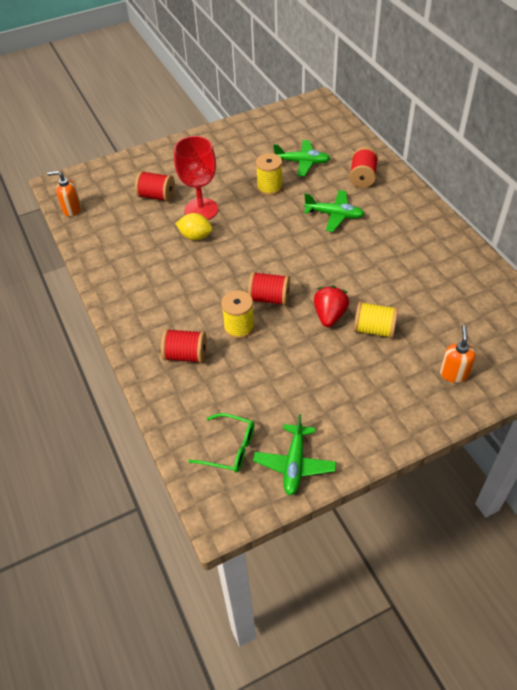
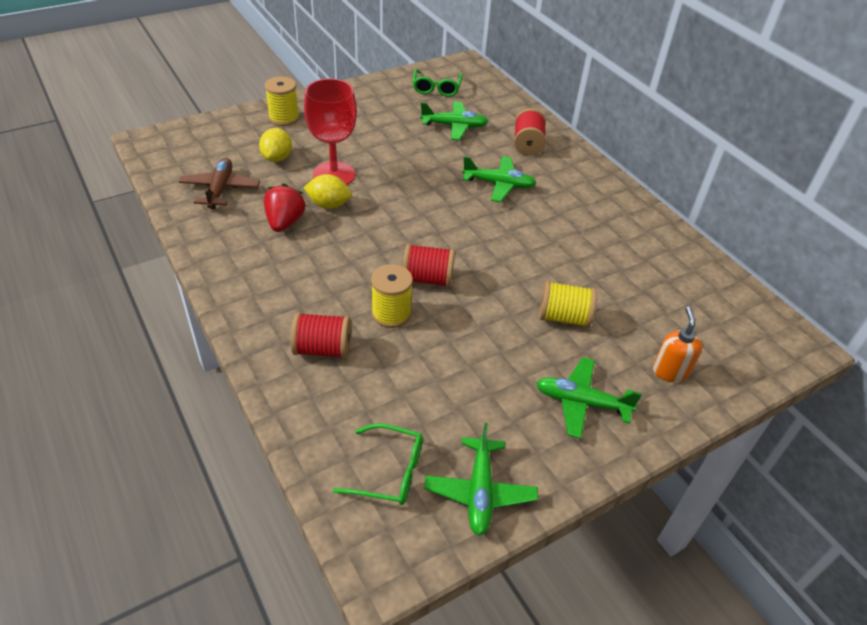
camera: 10 degrees left, 5 degrees down
orange soap dispenser [47,171,81,217] -> none
red spool [135,171,175,202] -> yellow lemon [259,128,292,162]
yellow spool [256,153,283,195] -> yellow spool moved to [265,76,299,126]
red strawberry [314,285,349,327] -> red strawberry moved to [264,183,306,232]
none -> brown plane [179,158,260,209]
none -> green glasses [413,69,463,97]
none -> green plane [536,357,642,439]

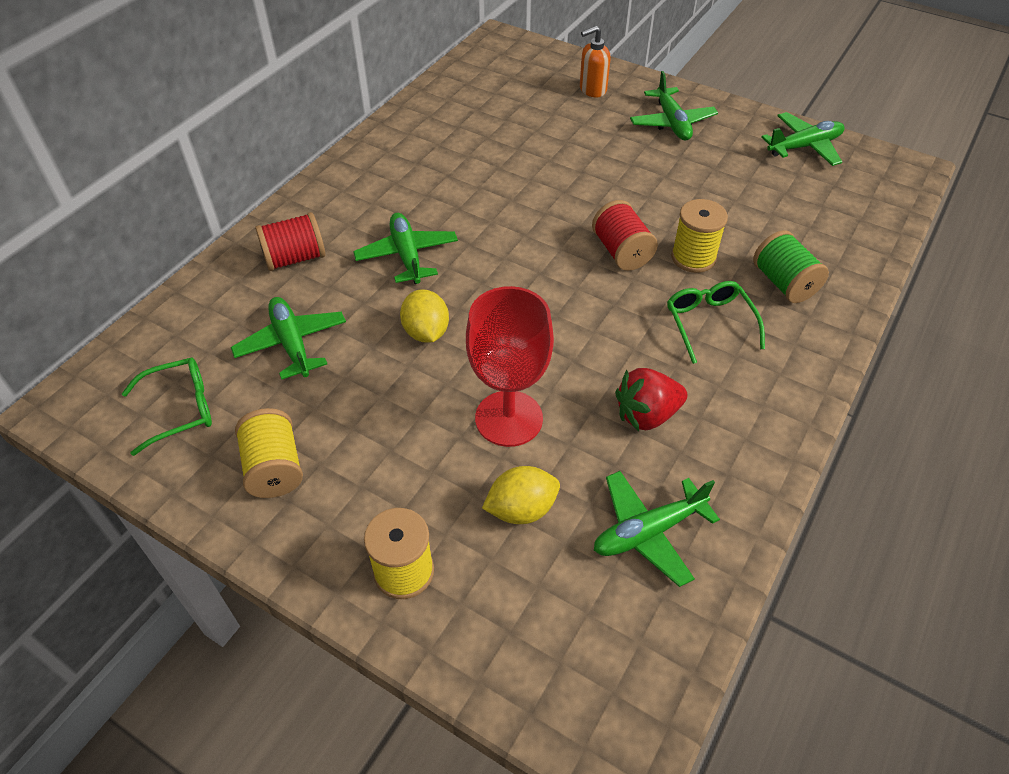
camera: 115 degrees left, 5 degrees up
brown plane [179,158,260,209] -> green plane [594,471,720,587]
red spool [291,312,351,359] -> green spool [753,230,829,303]
yellow lemon [303,174,351,209] -> yellow lemon moved to [400,289,449,343]
green glasses [333,423,423,505] -> green glasses moved to [667,281,765,364]
yellow spool [539,281,597,328] -> yellow spool moved to [235,408,303,498]

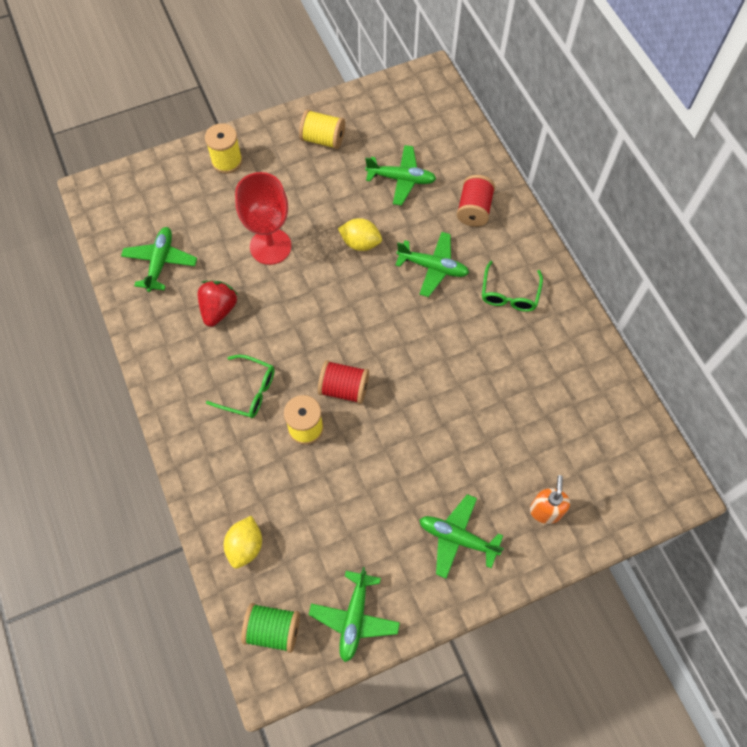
camera: 125 degrees right, 15 degrees up
green glasses [122,358,212,456] -> green glasses moved to [482,261,543,312]
yellow lemon [482,466,560,524] -> yellow lemon moved to [224,516,262,569]
green spool [753,230,829,303] -> green spool moved to [241,603,300,653]

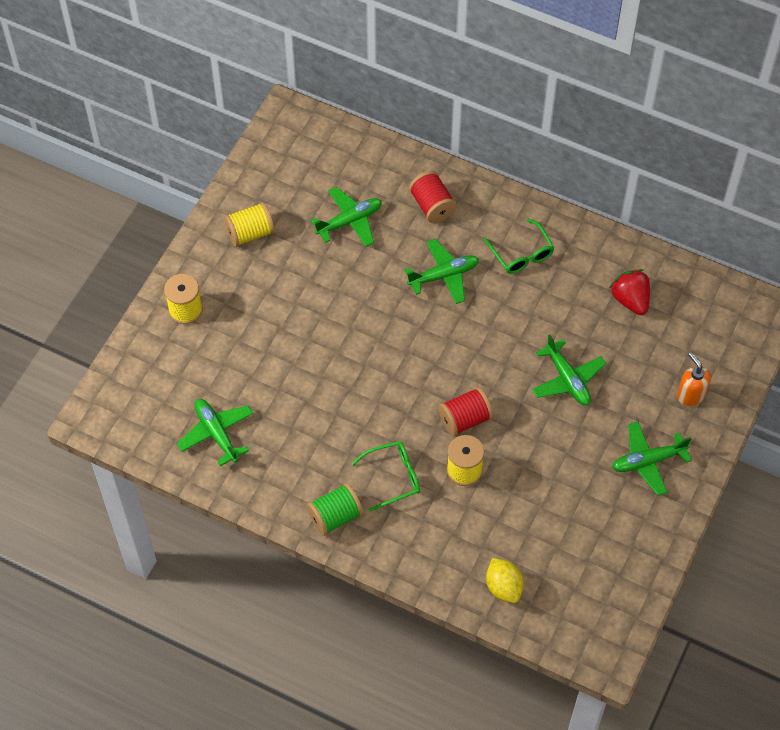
camera: 40 degrees left, 5 degrees down
red strawberry [198,281,238,327] -> red strawberry moved to [610,269,650,315]
red goblet [235,172,291,265] -> none
green spool [241,603,300,653] -> green spool moved to [307,483,364,536]
green plane [309,567,400,662] -> green plane moved to [532,334,606,406]
yellow lemon [338,218,382,251] -> none

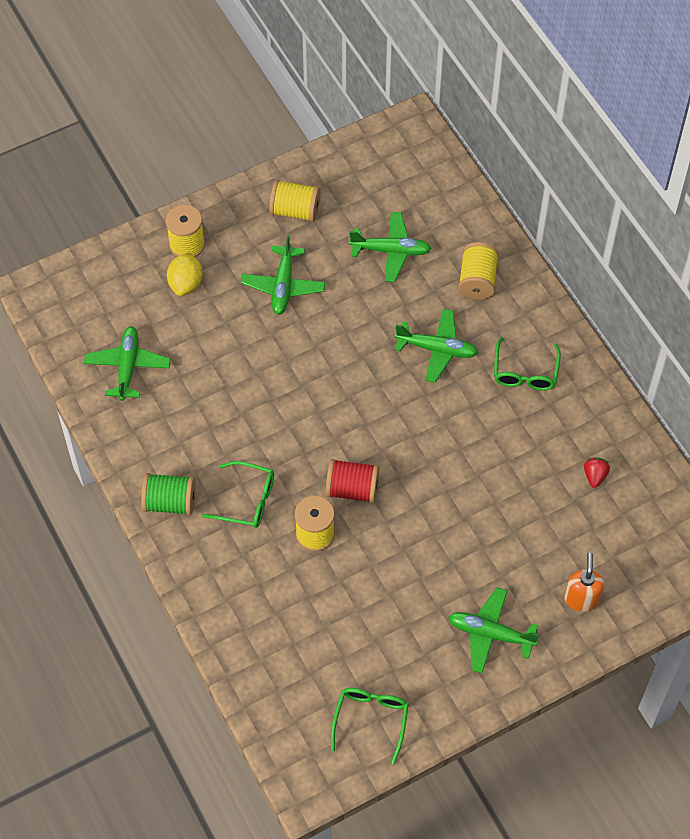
camera: 35 degrees right, 0 degrees up
red spool [409,171,457,223] -> yellow spool [458,242,499,300]
yellow lemon [486,558,524,603] -> yellow lemon moved to [167,252,203,296]
green plane [532,334,606,406] -> green plane moved to [241,234,325,315]
red strawberry [610,269,650,315] -> red strawberry [584,457,610,488], size x0.58
none -> green glasses [331,688,409,764]

